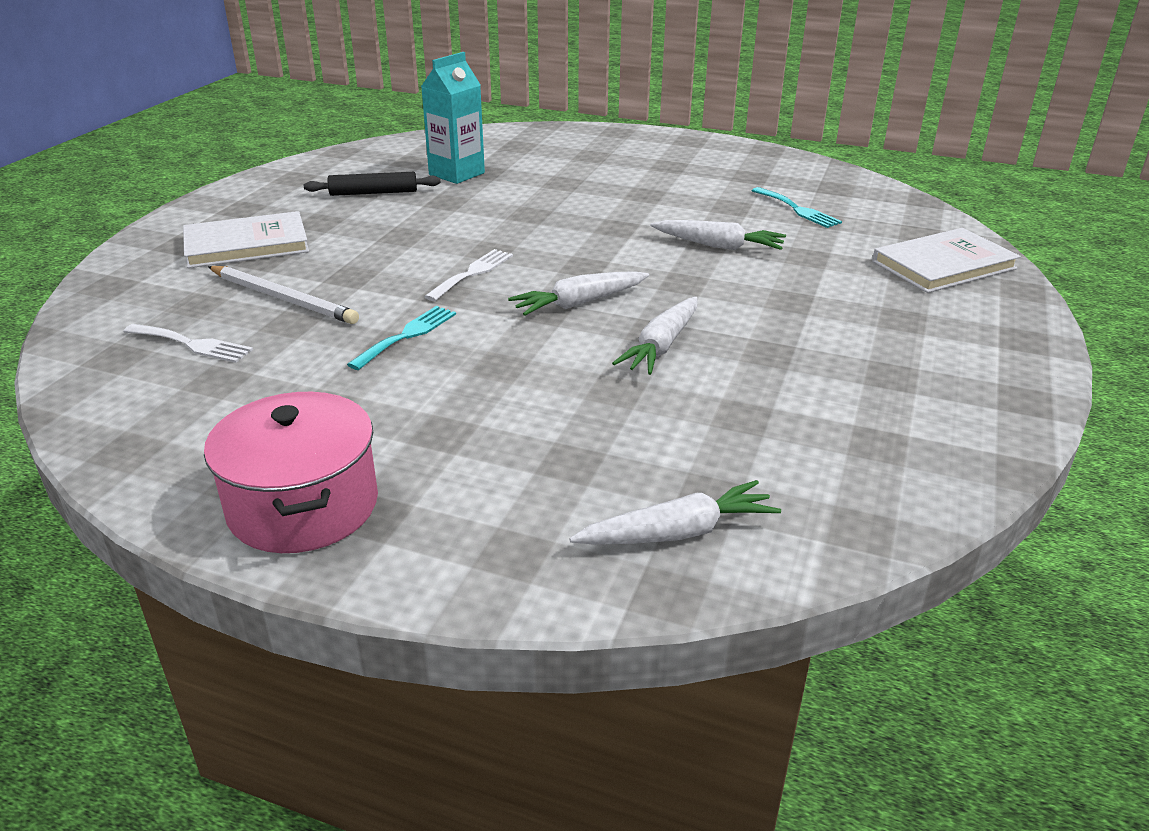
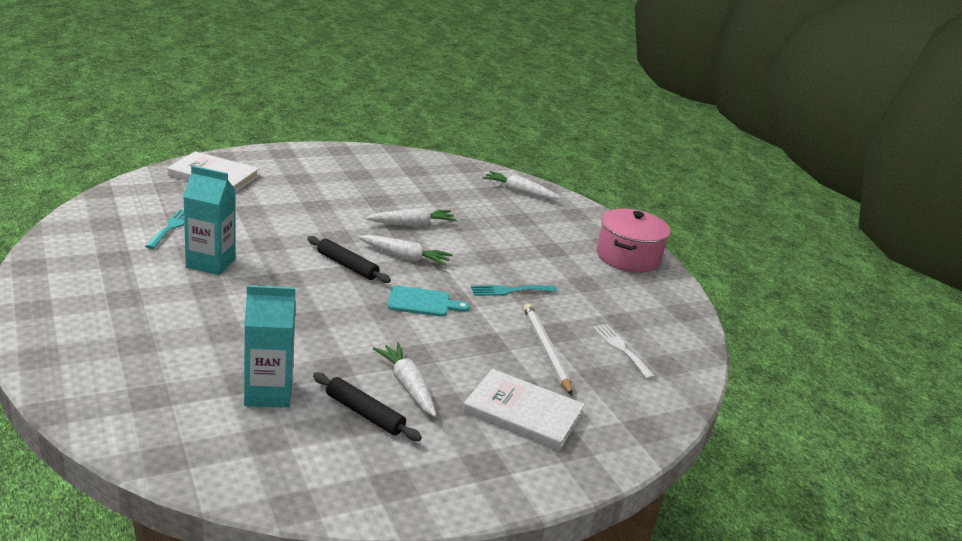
camera: 140 degrees left, 5 degrees down
white fork [424,249,513,301] -> turquoise cutting board [387,286,470,317]
white carrot [651,220,786,250] -> white carrot moved to [373,343,436,417]
none -> turquoise carton [183,165,236,275]
none -> black rolling pin [307,236,391,283]

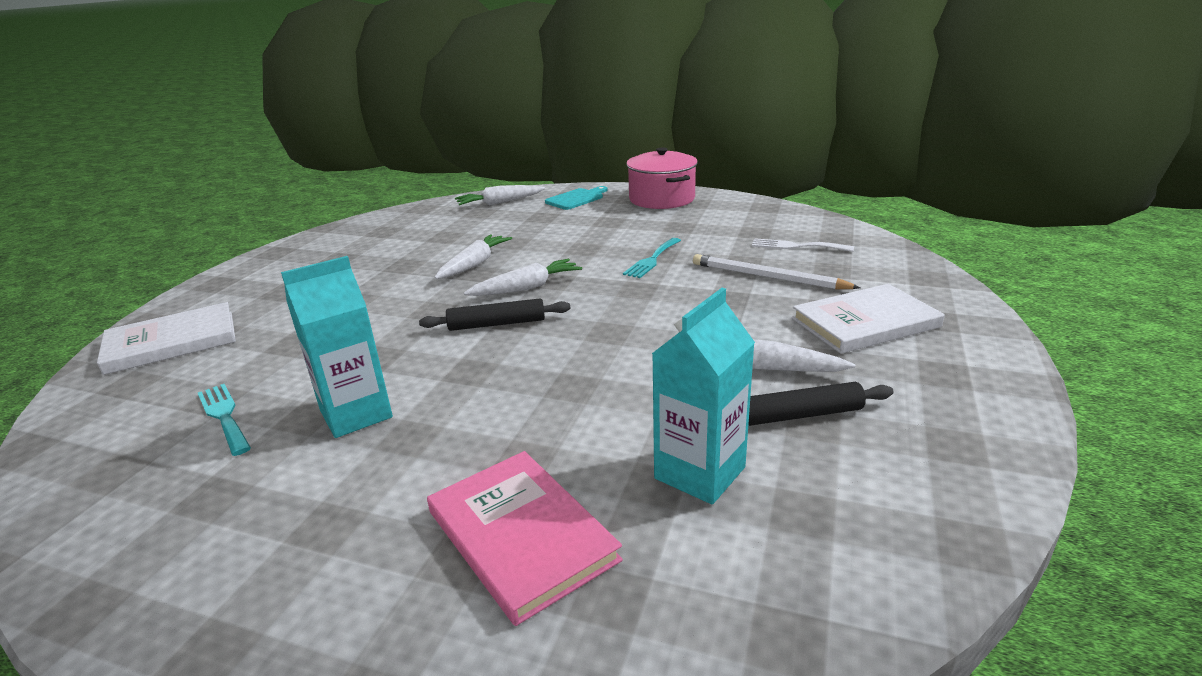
camera: 40 degrees left, 0 degrees up
turquoise cutting board [387,286,470,317] -> turquoise cutting board moved to [545,186,608,210]
none -> pink book [427,451,623,626]

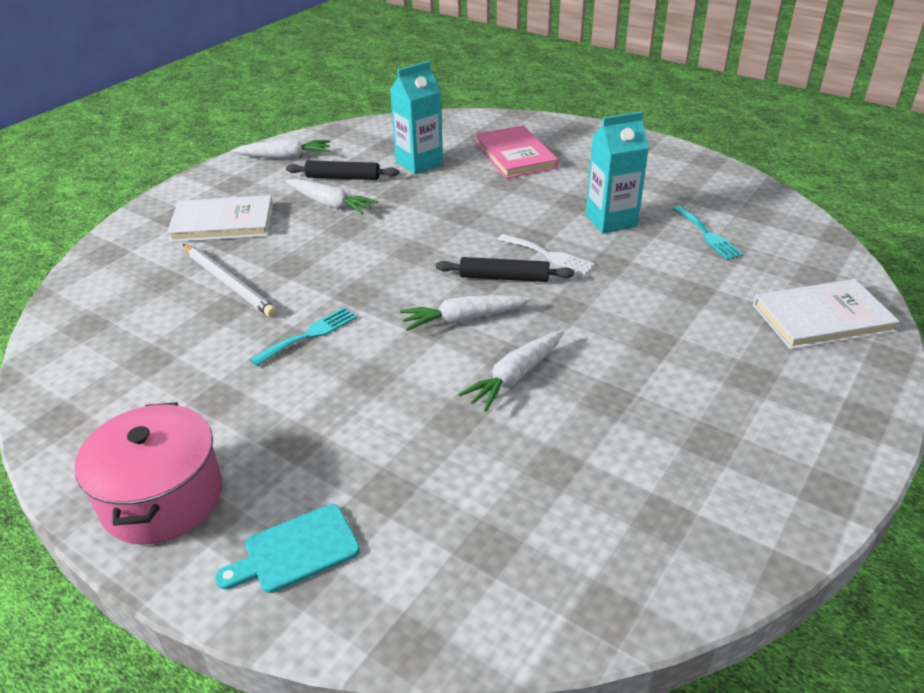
camera: 165 degrees left, 10 degrees up
white carrot [455,185,545,205] -> white carrot moved to [231,138,331,159]
white fork [752,238,854,252] -> white fork moved to [498,234,595,274]

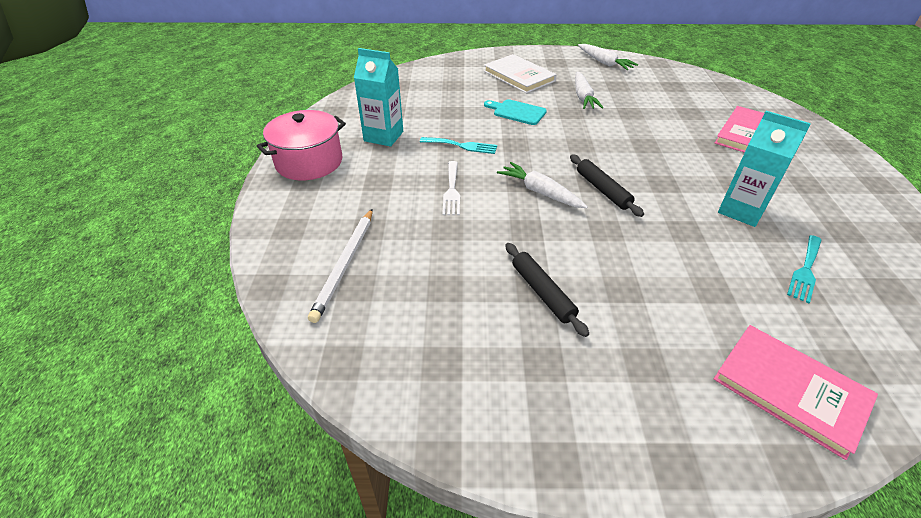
camera: 55 degrees right, 5 degrees up
white pencil [183,244,277,317] -> white pencil moved to [308,209,373,323]
turquoise cutting board [215,504,360,593] -> turquoise cutting board moved to [484,99,547,125]
black rolling pin [286,160,399,180] -> black rolling pin moved to [505,243,589,337]
turquoise carton [390,61,443,174] -> turquoise carton moved to [354,48,403,147]
white carrot [458,330,564,412] -> none
white fork [498,234,595,274] -> white fork moved to [442,161,460,215]
white book [753,279,900,350] -> pink book [714,325,878,460]

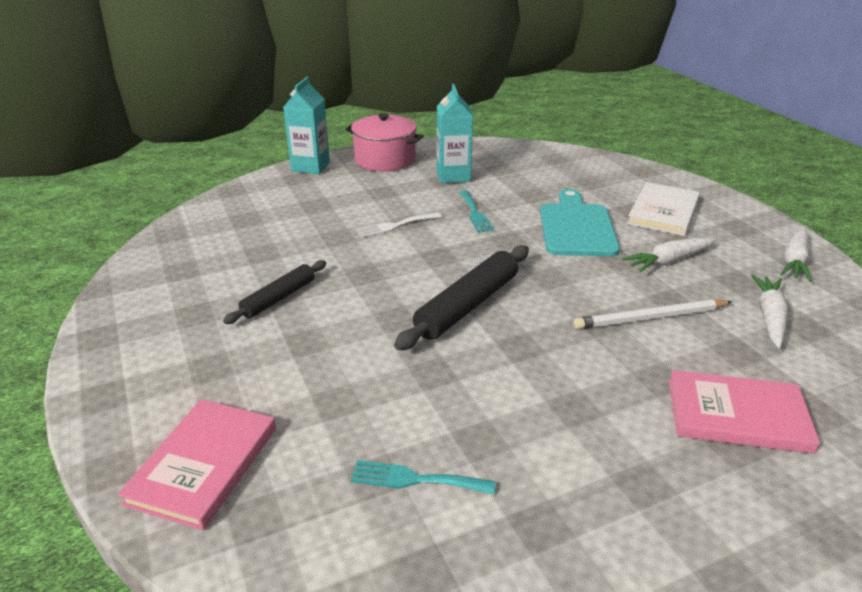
camera: 65 degrees right, 10 degrees down
white pencil [308,209,373,323] -> white pencil moved to [573,299,732,329]
turquoise cutting board [484,99,547,125] -> turquoise cutting board [540,189,620,256], size x1.67
white carrot [497,162,588,208] -> white carrot moved to [751,274,788,348]
black rolling pin [570,154,644,217] -> black rolling pin [394,245,529,351], size x1.61
turquoise carton [718,111,811,227] -> turquoise carton moved to [283,77,330,174]

